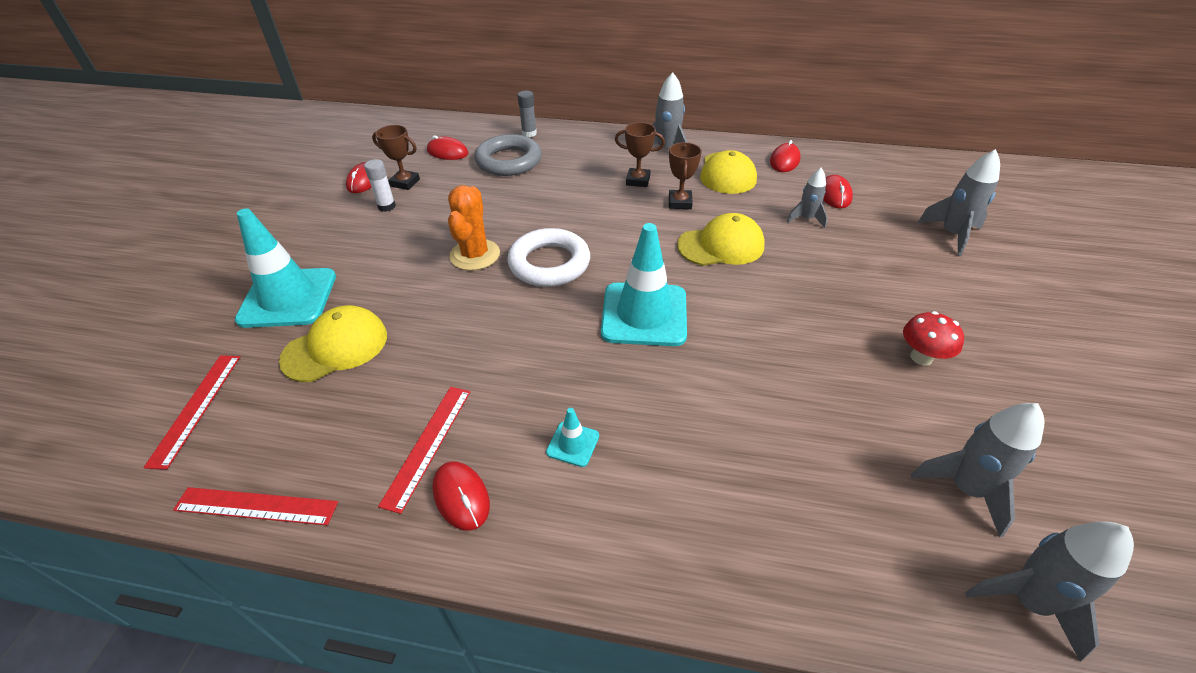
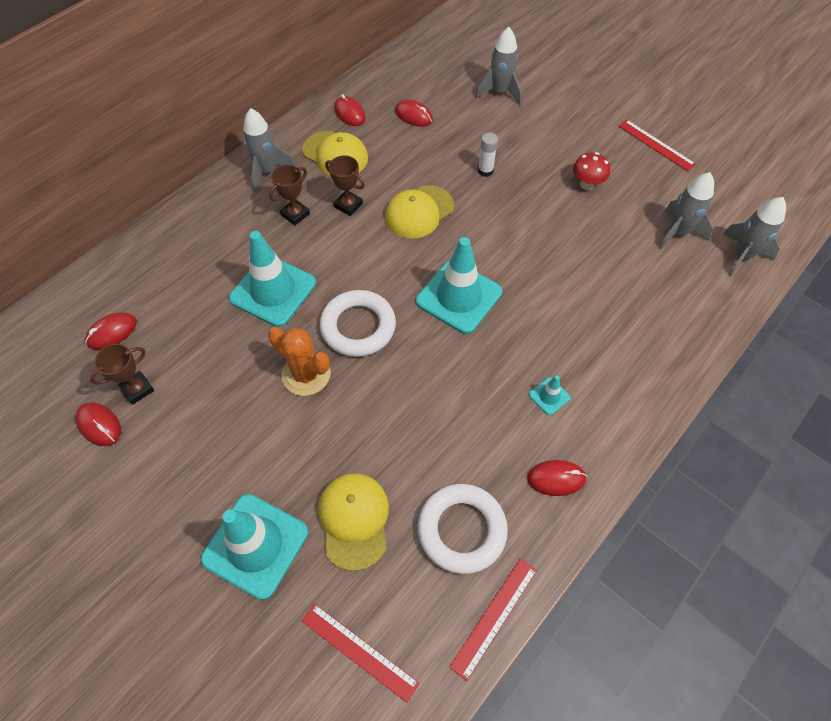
camera: 60 degrees left, 15 degrees up
white glue stick [364,159,396,212] -> white glue stick moved to [478,132,498,177]
red ruler [378,387,470,514] -> red ruler moved to [618,120,696,171]
grey ring [475,134,542,176] -> none
grey glue stick [518,91,537,137] -> none
yellow cap [677,213,765,266] -> yellow cap turned 150 degrees counterclockwise [385,185,454,239]
grey rocket [787,168,828,228] -> none
none -> turquoise traffic cone [229,231,316,327]
none -> white ring [418,484,508,574]

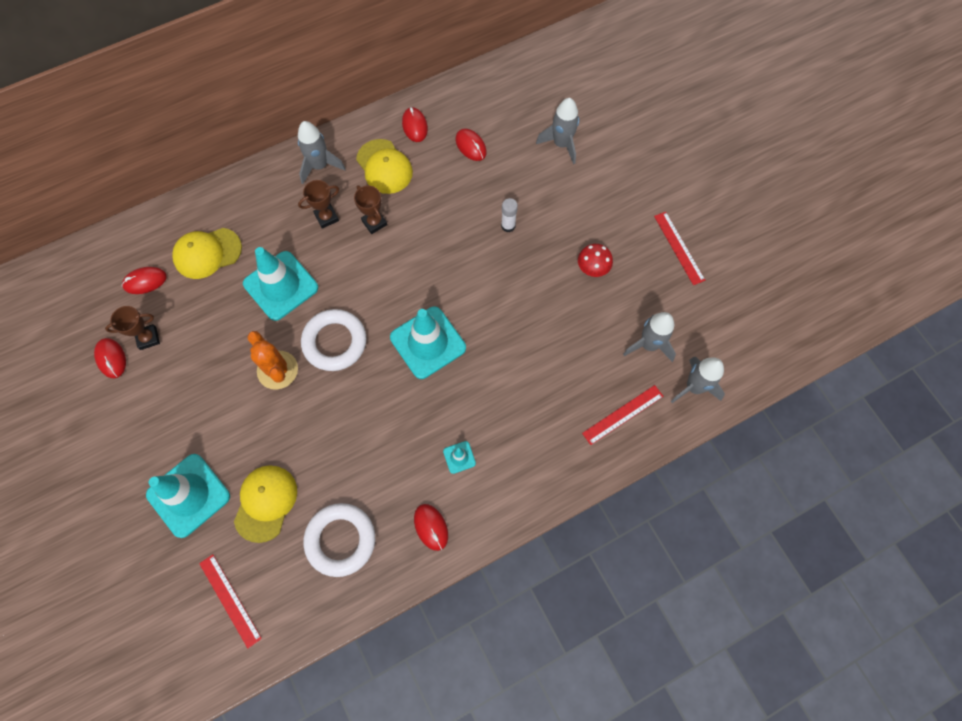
camera: 20 degrees right, 10 degrees up
yellow cap [385,185,454,239] -> yellow cap moved to [172,228,242,279]
red ruler [449,558,537,681] -> red ruler moved to [582,385,664,445]
red mouse [527,460,587,496] -> red mouse turned 45 degrees clockwise [414,504,448,551]

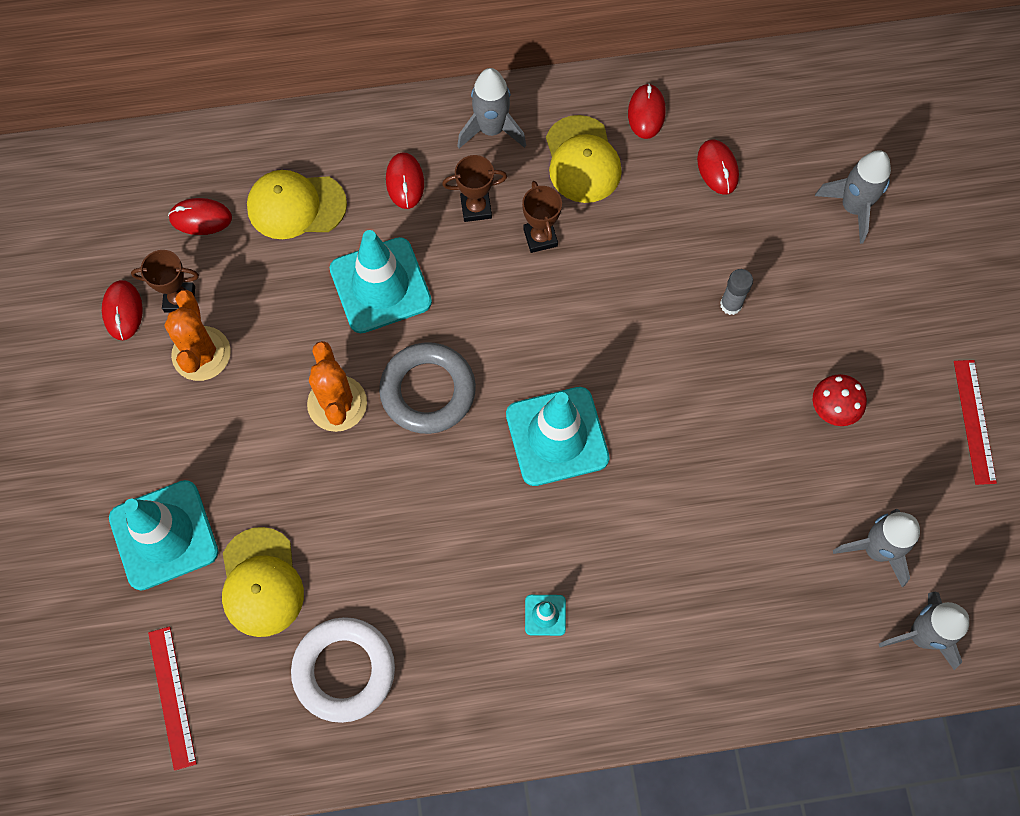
camera: 20 degrees right, 0 degrees up
yellow cap [234,465,297,543] -> yellow cap turned 135 degrees clockwise [222,527,304,637]
white ring [301,309,366,371] -> grey ring [379,342,476,434]
red mouse [414,504,448,551] -> red mouse moved to [386,152,424,209]
white glue stick [501,198,518,232] -> grey glue stick [720,269,753,315]
red ruler [582,385,664,445] -> none
none -> orange cactus [165,290,231,381]

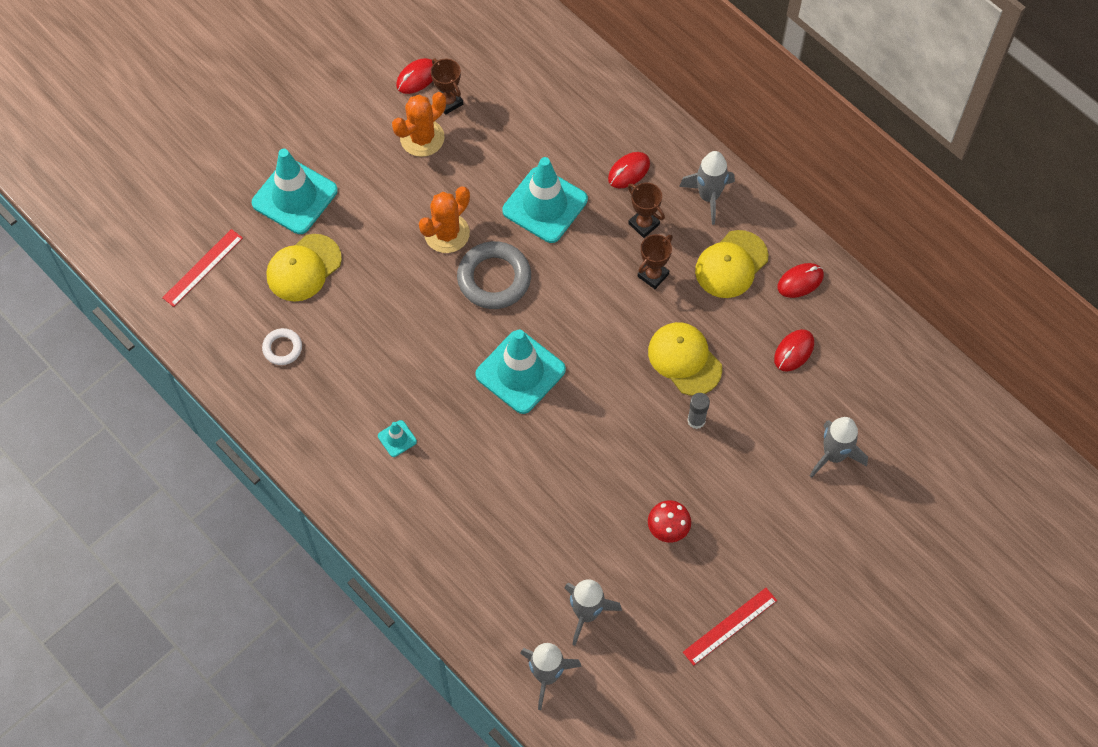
camera: 55 degrees right, 5 degrees down
red mouse [168,198,232,235] -> none
yellow cap [247,170,347,239] -> yellow cap moved to [648,322,722,396]
white ring [291,617,395,723] -> white ring [262,328,302,365], size x0.53

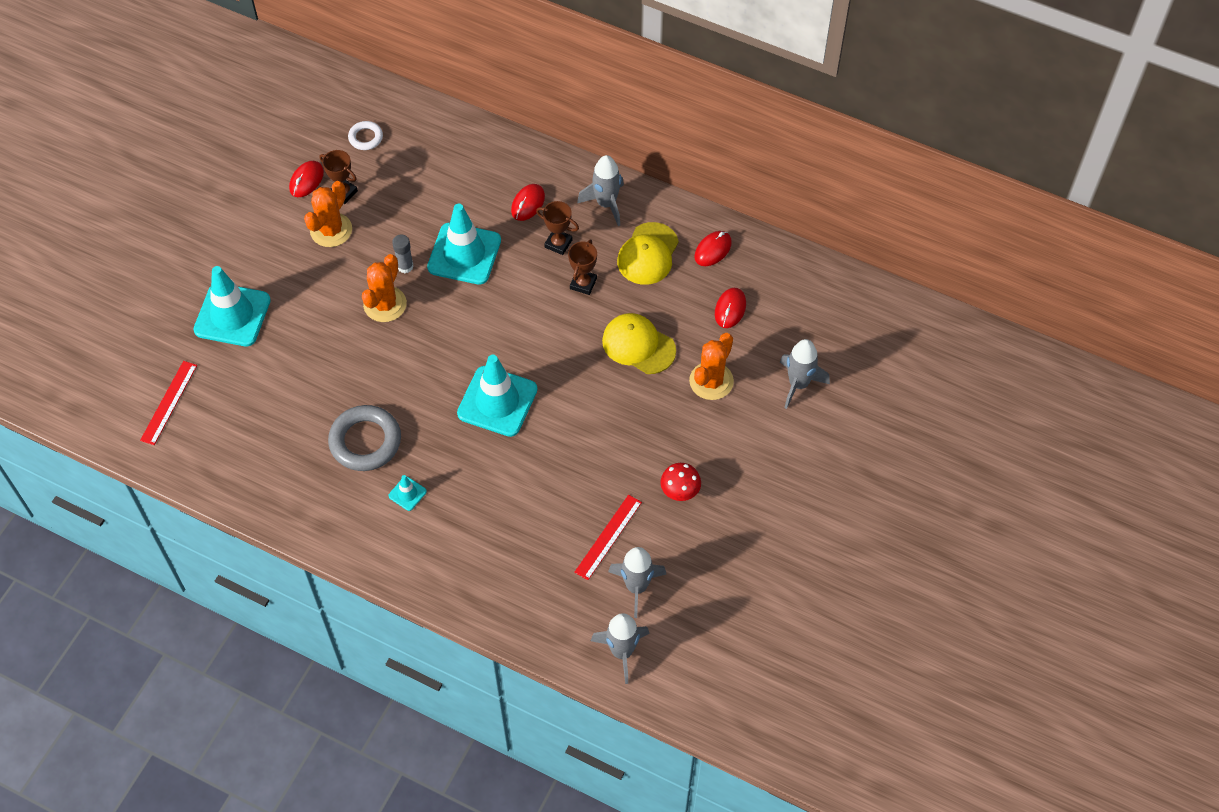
camera: 20 degrees left, 5 degrees down
white ring [262,328,302,365] -> white ring moved to [348,121,383,150]
yellow cap [267,234,342,302] -> none
grey ring [457,241,531,309] -> grey ring moved to [328,405,401,471]
red ruler [683,588,777,666] -> red ruler moved to [574,495,642,580]
grey glue stick [687,393,710,429] -> grey glue stick moved to [392,234,414,273]
none -> orange cactus [689,333,734,400]

